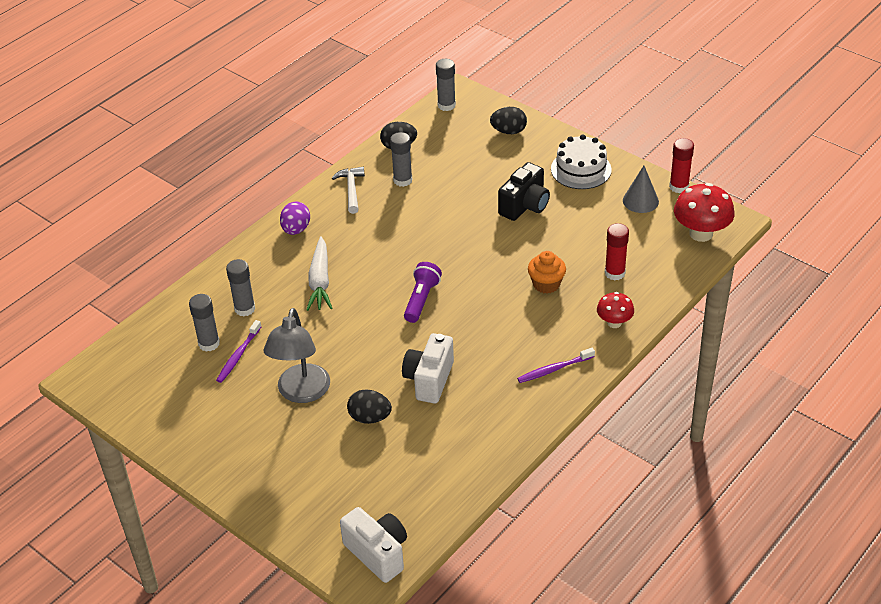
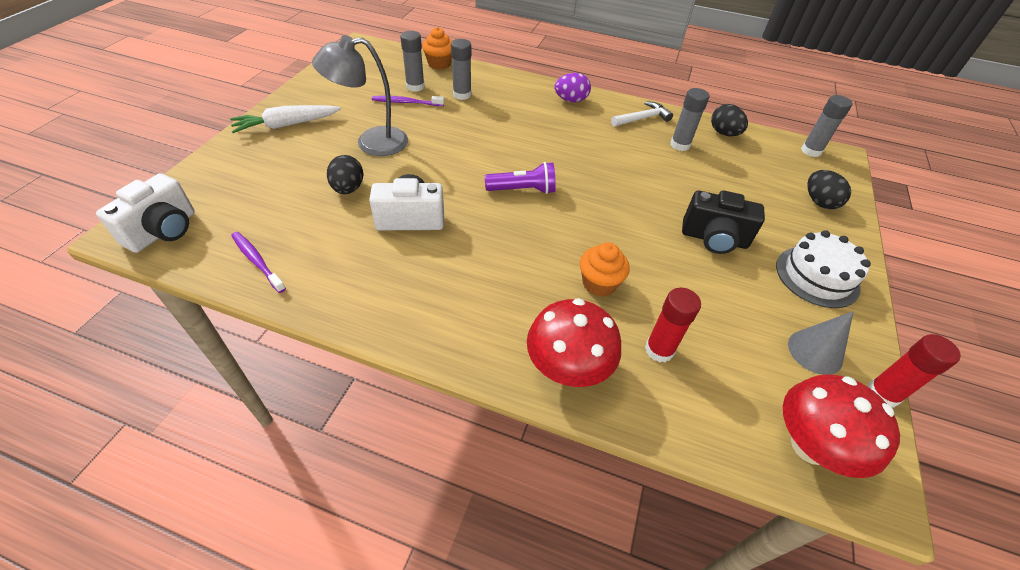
camera: 65 degrees right, 5 degrees up
white carrot [306,236,332,311] -> white carrot moved to [230,105,341,133]
purple toothbrush [517,348,595,383] -> purple toothbrush moved to [231,232,286,293]
red mushroom [597,292,634,328] -> red mushroom [527,298,621,387], size x1.70
none -> orange cupcake [422,27,452,70]

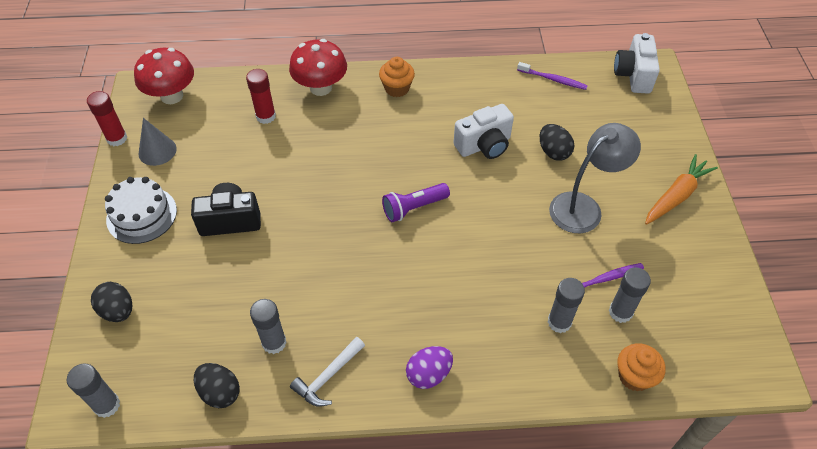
camera: 160 degrees right, 5 degrees up
white carrot [230,105,341,133] -> orange carrot [645,154,718,225]
orange cupcake [580,242,630,297] -> orange cupcake moved to [379,57,415,97]

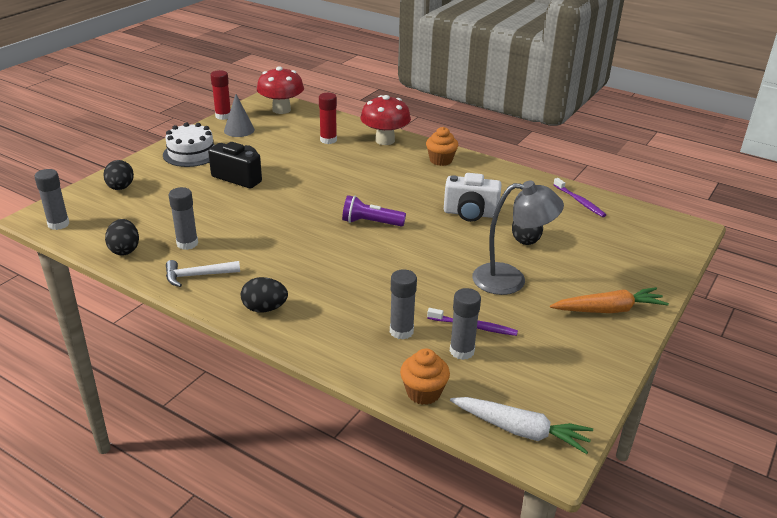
camera: 35 degrees right, 20 degrees down
purple egg [406,346,453,389] -> black egg [241,277,288,312]
white camera [614,33,660,93] -> none
none -> white carrot [450,397,593,454]

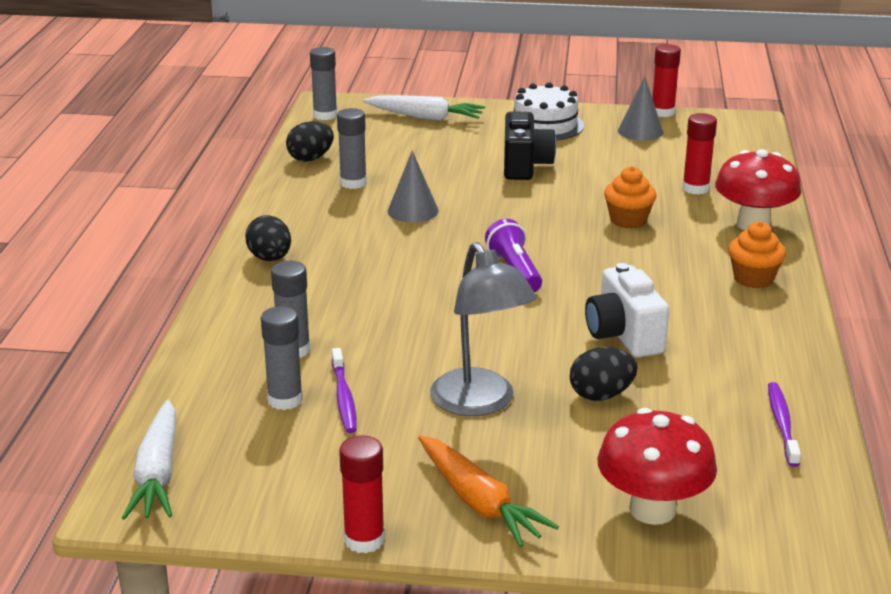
camera: 65 degrees right, 5 degrees down
black egg [103,160,134,190] -> white carrot [363,95,485,121]
white hammer [166,260,240,287] -> none
red mushroom [257,66,304,114] -> red mushroom moved to [597,408,717,525]
orange cupcake [400,349,450,405] -> orange cupcake moved to [604,166,656,229]
purple toothbrush [553,178,606,217] -> purple toothbrush turned 150 degrees clockwise [768,382,801,467]
none -> red glue stick [339,435,385,553]
none -> grey cone [388,151,438,222]

